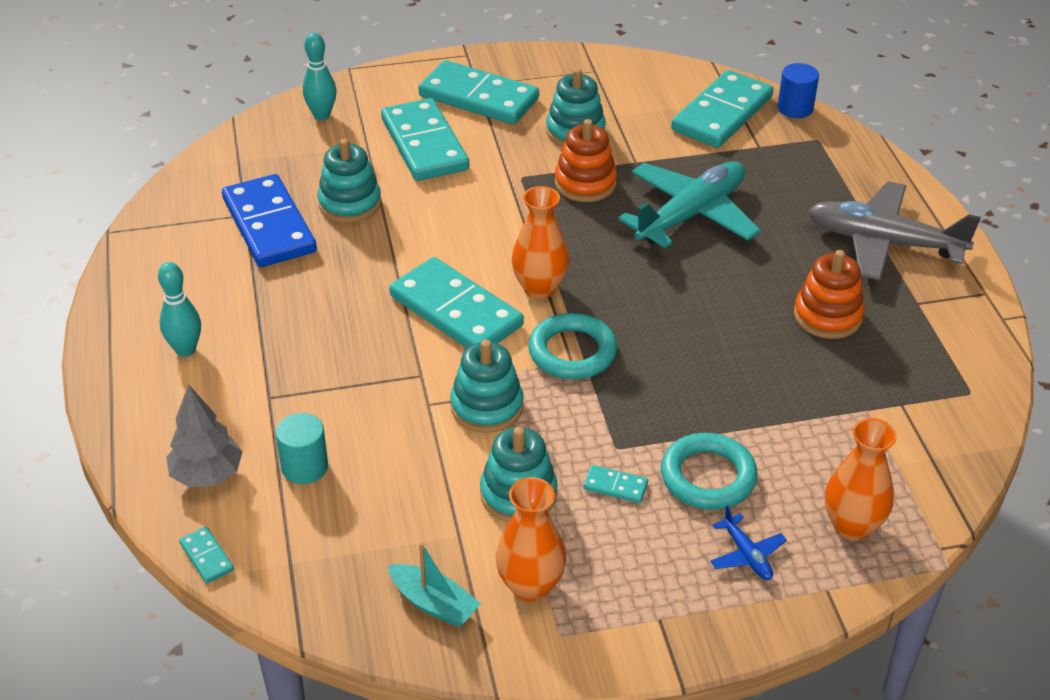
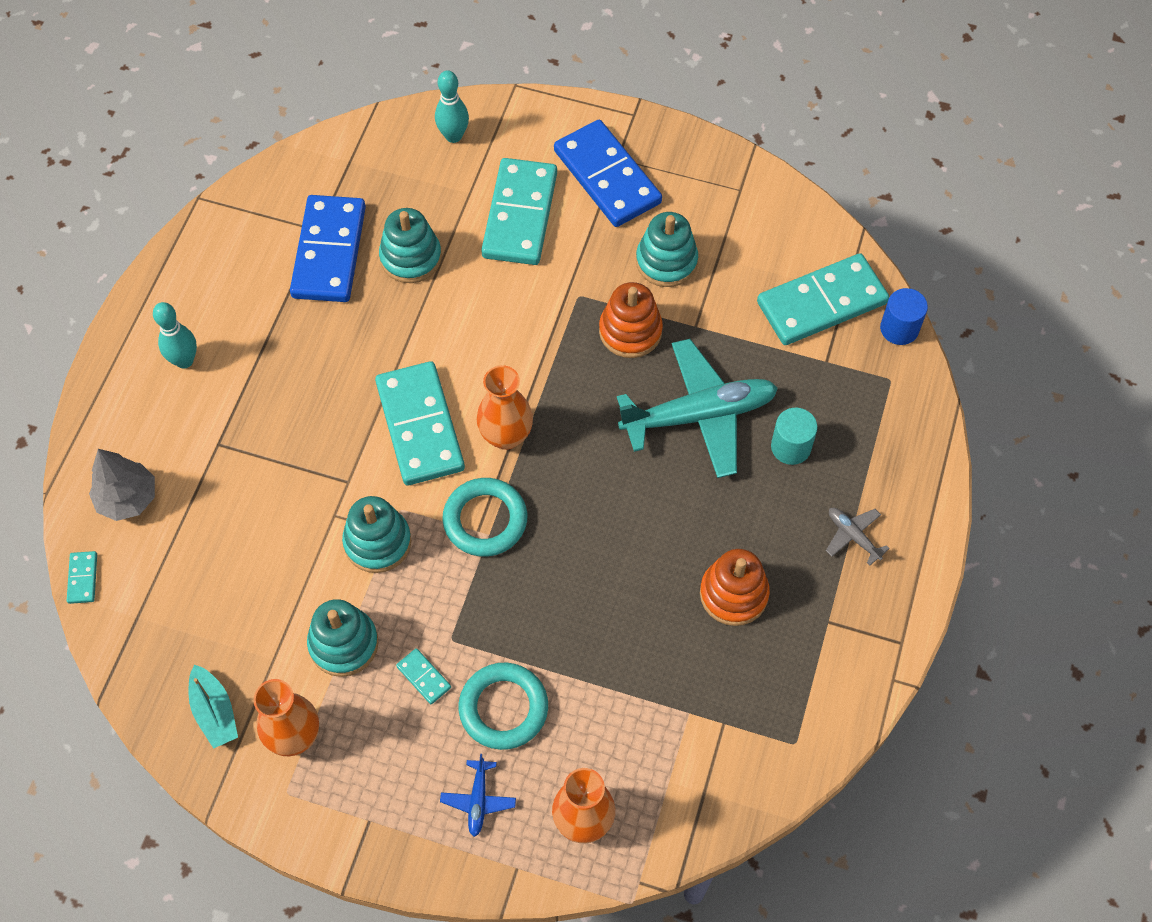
camera: 30 degrees right, 20 degrees up
turquoise cylinder [276,413,328,484] -> turquoise cylinder moved to [771,407,818,465]
turquoise domino [418,60,539,124] -> blue domino [554,120,662,227]
grey plane [808,181,981,280] -> grey plane [826,508,890,566], size x0.43

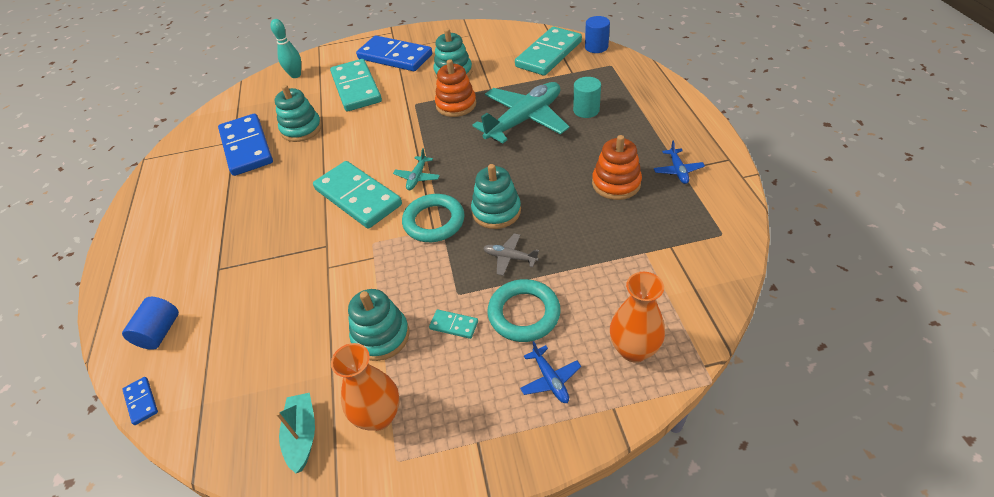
camera: 25 degrees left, 15 degrees down
turquoise domino [67,551,97,604] -> blue domino [122,377,158,425]
grey tree [89,449,155,521] -> blue cylinder [122,297,179,350]
turquoise bowling pin [153,302,197,368] -> none
turquoise boat [189,664,238,749] -> turquoise boat turned 135 degrees counterclockwise [276,393,315,473]
turquoise stacking toy [342,496,411,573] -> turquoise stacking toy moved to [471,164,521,229]
orange vase [477,365,533,450] -> turquoise plane [393,148,440,190]
grey plane [826,508,890,566] -> grey plane moved to [483,233,539,276]
none -> blue plane [654,140,705,184]

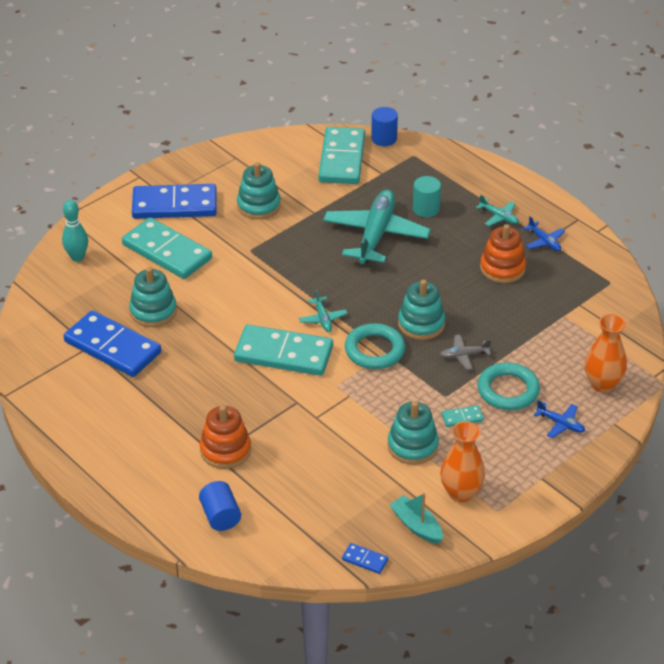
camera: 35 degrees left, 5 degrees down
blue domino [122,377,158,425] -> blue domino moved to [342,543,388,574]
orange stacking toy [435,59,476,117] -> orange stacking toy moved to [200,405,251,469]
none -> turquoise plane [476,195,519,226]

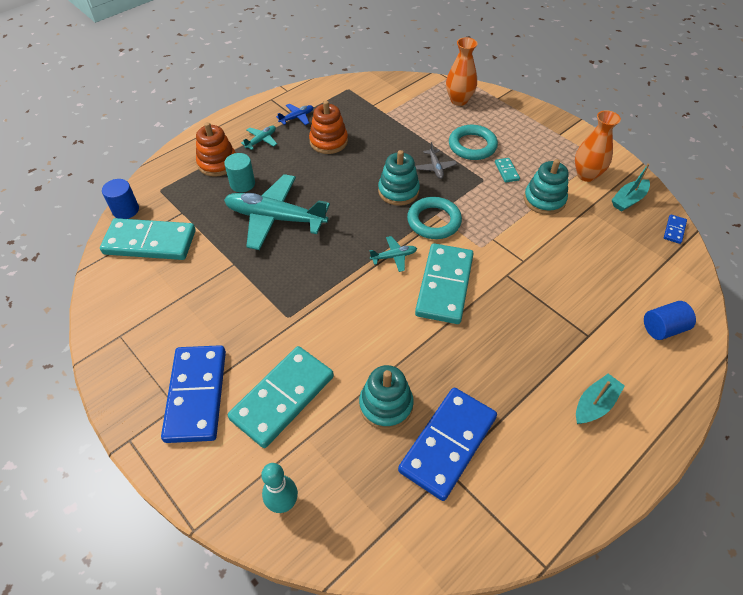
camera: 90 degrees left, 10 degrees up
orange stacking toy [200,405,251,469] -> orange stacking toy moved to [196,122,236,177]
turquoise stacking toy [237,162,281,219] -> none
blue plane [534,400,585,438] -> none
none -> turquoise boat [576,374,625,424]

